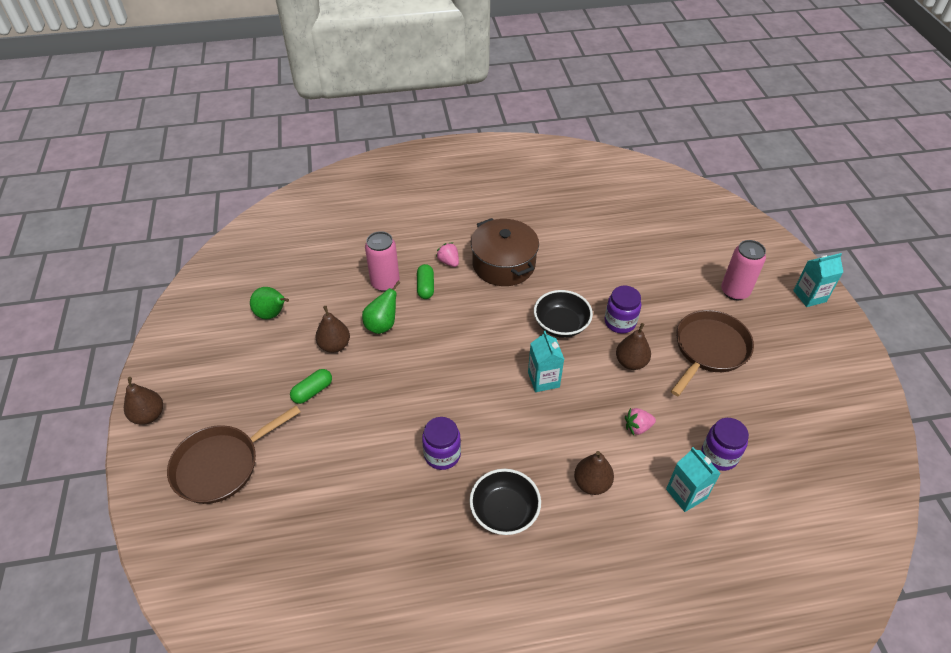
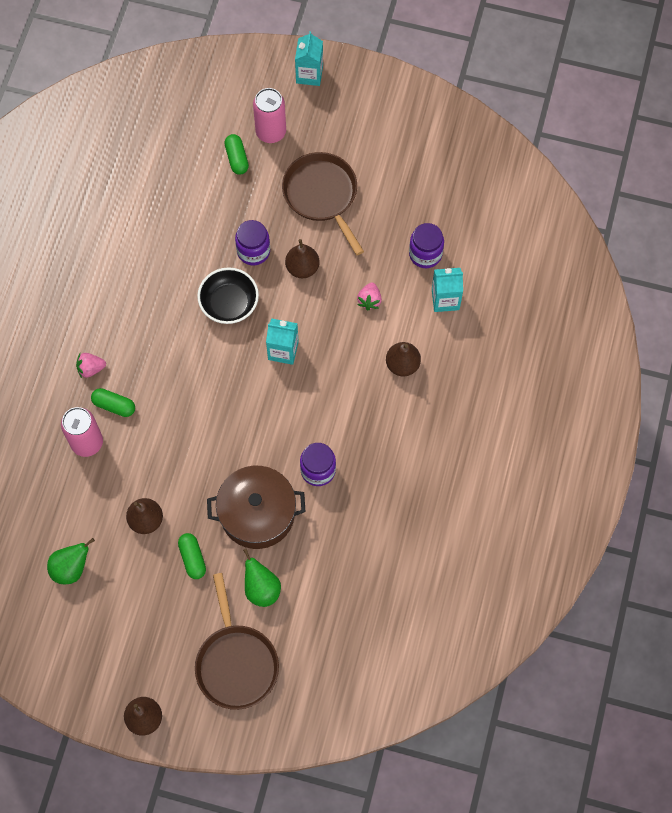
camera: 65 degrees left, 20 degrees up
green pear [362,281,400,334] -> green pear moved to [243,548,281,607]
black bowl [469,469,541,535] -> none
brown pot [471,218,539,286] -> brown pot moved to [207,466,306,549]
none -> green capsule [225,134,249,175]

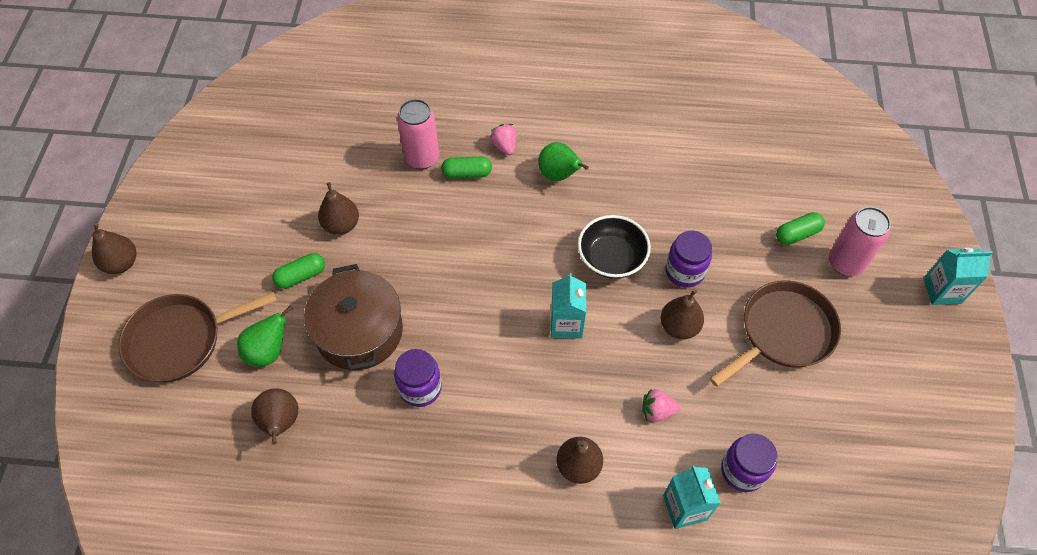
camera: 80 degrees right, 10 degrees down
green pear [47,538,95,585] -> green pear moved to [538,142,589,181]
green capsule [91,388,135,417] -> green capsule turned 75 degrees clockwise [441,157,492,179]
none -> brown pear [251,388,298,445]

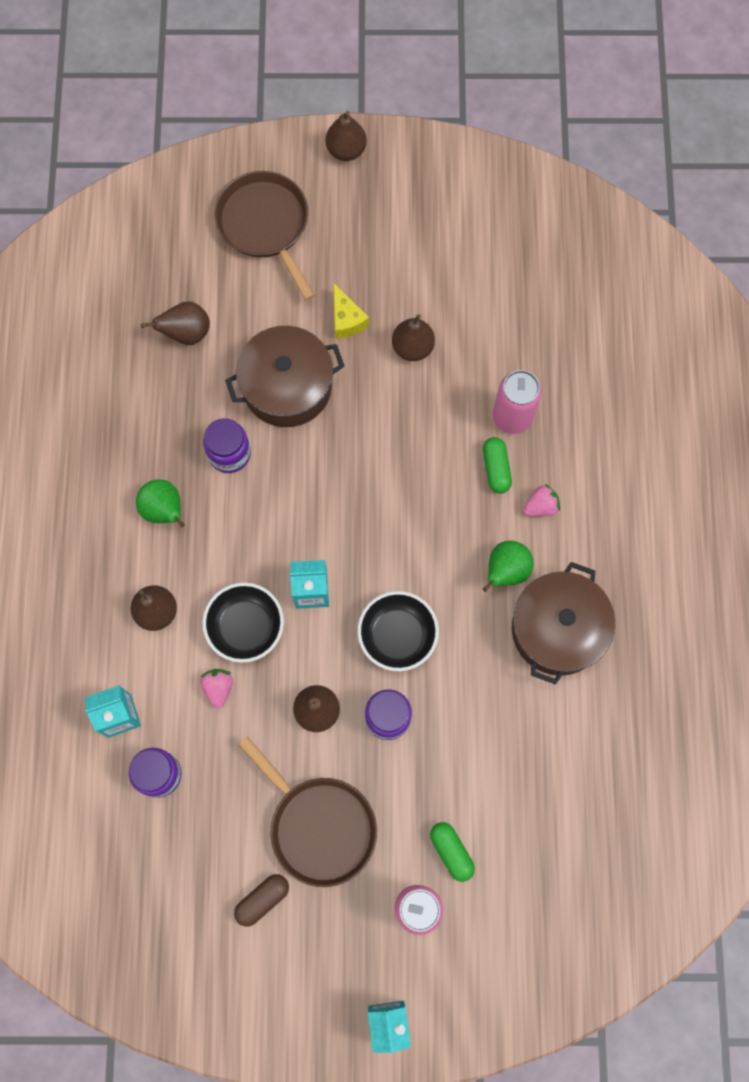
camera: 85 degrees right, 15 degrees up
green pear [237,306,293,367] -> green pear moved to [136,479,185,527]
green capsule [272,253,325,289] -> yellow cheese [333,283,369,339]
none -> black bowl [202,583,284,663]
none -> brown capsule [234,874,289,927]
none -> brown pot [512,562,615,685]

